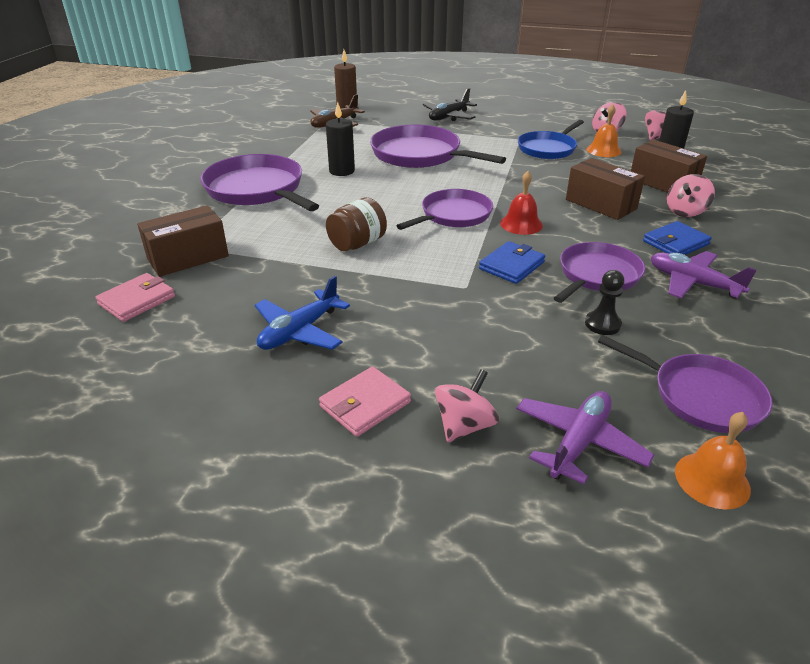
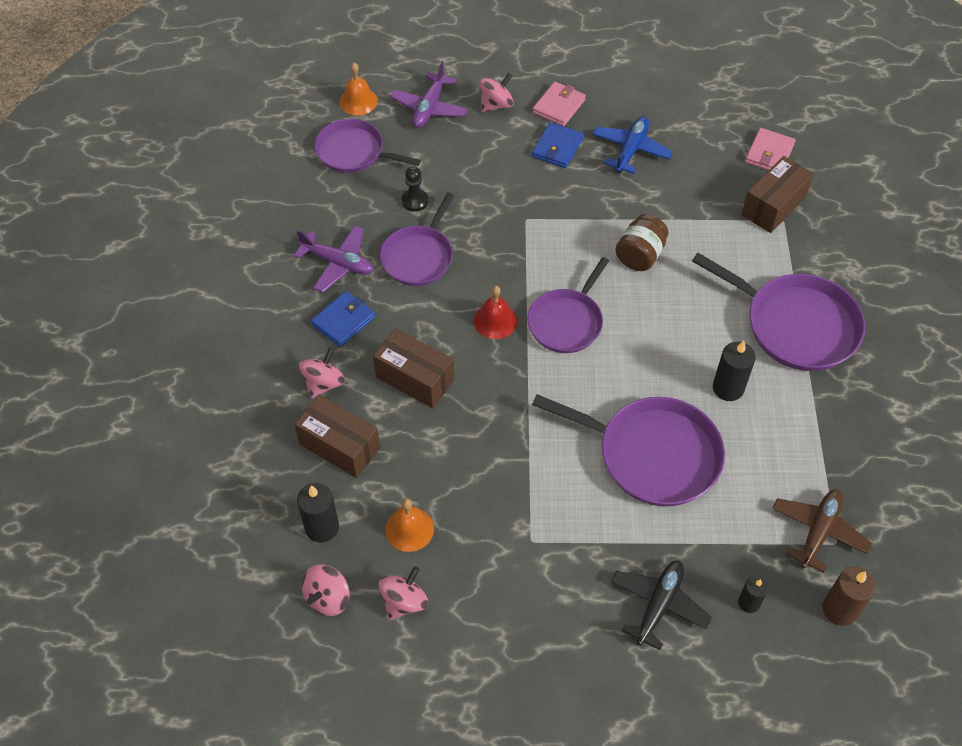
camera: 165 degrees right, 20 degrees up
pink spinning top [435,369,499,442] -> pink spinning top turned 150 degrees counterclockwise [480,73,514,112]
blue wallet [479,241,545,284] -> blue wallet moved to [532,122,584,168]
blue pan [518,120,584,159] -> none
none -> black candle [738,576,769,613]

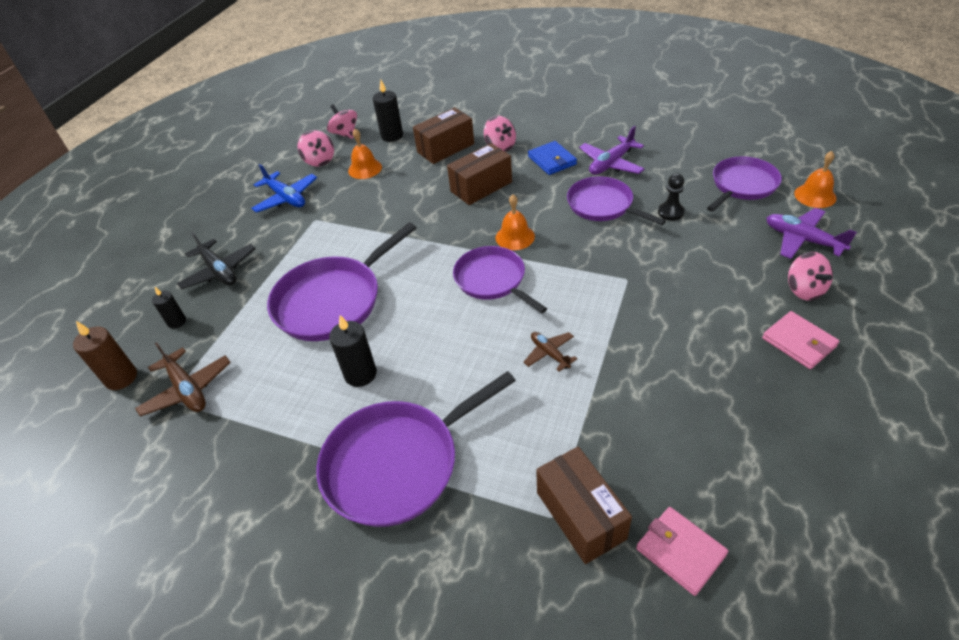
camera: 115 degrees right, 10 degrees down
red bell [473,286,517,339] -> orange bell [496,195,535,250]
blue wallet [532,122,584,168] -> none
blue plane [592,116,673,174] -> blue plane moved to [251,164,317,213]
brown jar [615,214,668,271] -> brown plane [524,332,577,371]

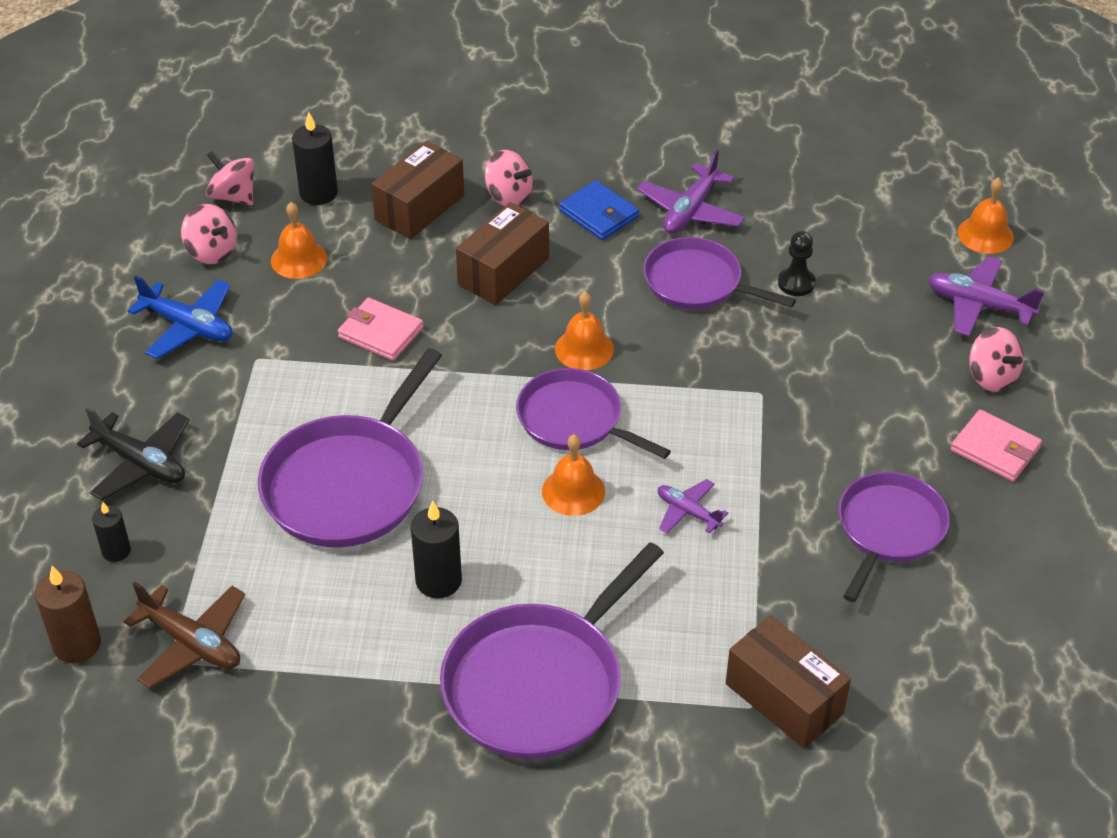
camera: 20 degrees left, 0 degrees up
brown plane [524,332,577,371] -> purple plane [658,479,728,534]
pink wallet [636,507,728,596] -> pink wallet moved to [338,298,424,361]
purple pan [707,156,782,212] -> purple pan moved to [838,472,950,602]
none -> orange bell [542,435,605,516]

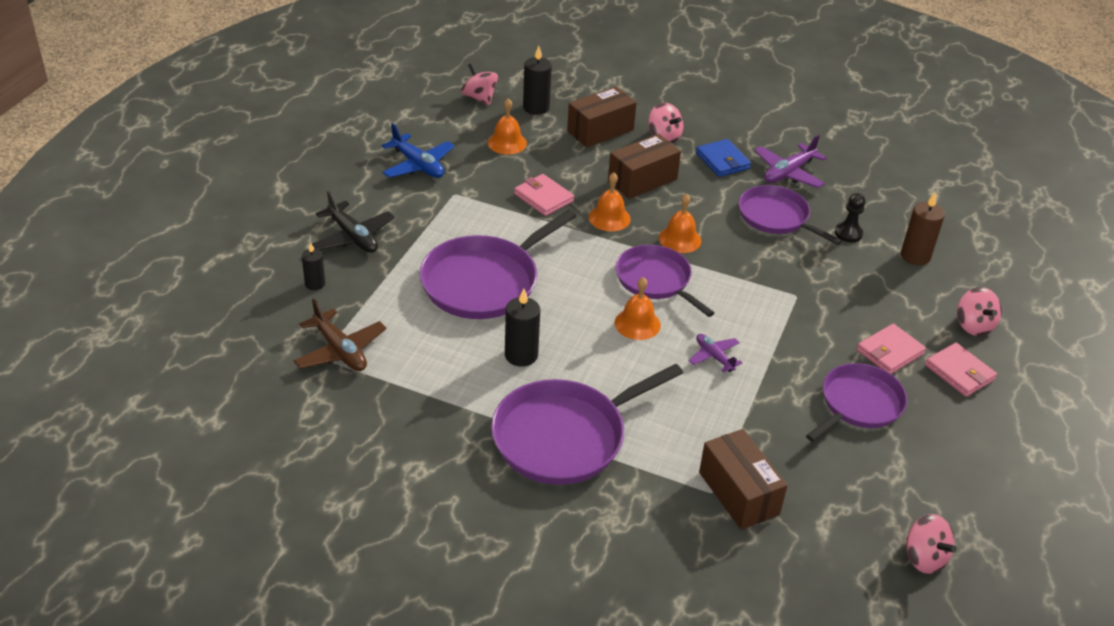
camera: 15 degrees right, 5 degrees down
brown candle [35,566,101,663] -> brown candle moved to [901,191,945,265]
pink spinning top [181,204,237,264] -> pink spinning top moved to [906,514,957,574]
purple plane [928,256,1045,336] -> none
orange bell [958,177,1014,254] -> orange bell moved to [589,173,631,232]
none -> pink wallet [857,324,926,374]

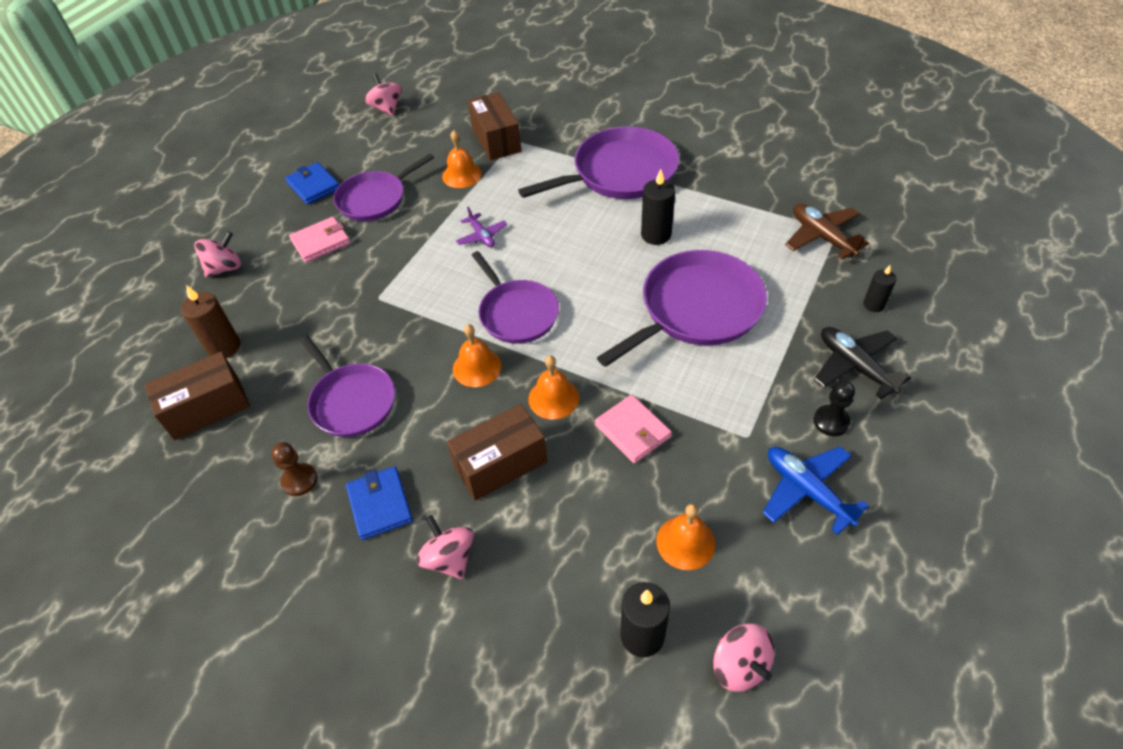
camera: 170 degrees left, 10 degrees up
brown box [567,86,637,148] -> brown box moved to [144,351,250,440]
orange bell [615,277,661,340] -> orange bell moved to [442,130,482,188]
purple plane [754,135,827,188] -> brown pawn [271,442,317,496]
black pawn [835,193,865,243] -> black pawn moved to [813,381,855,436]
pink wallet [925,343,997,397] -> none
pink spinning top [957,287,1002,336] -> pink spinning top turned 60 degrees clockwise [194,231,241,277]
none -> blue wallet [285,162,339,205]

